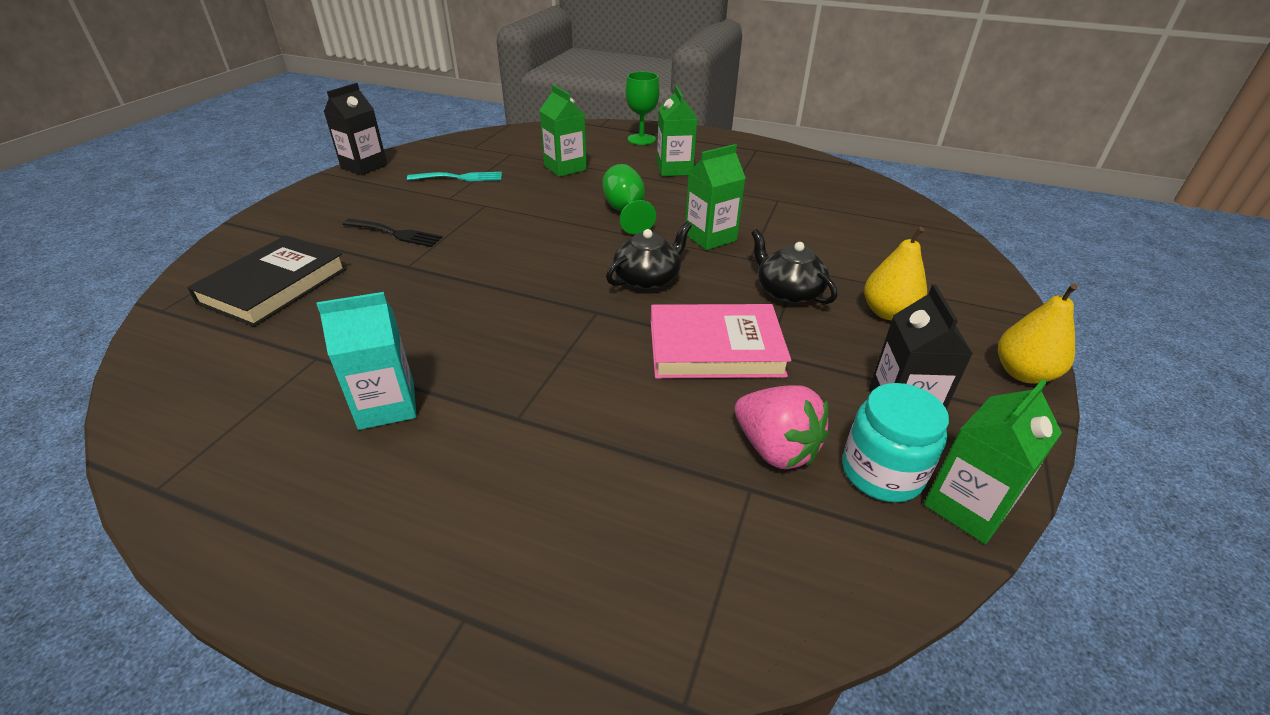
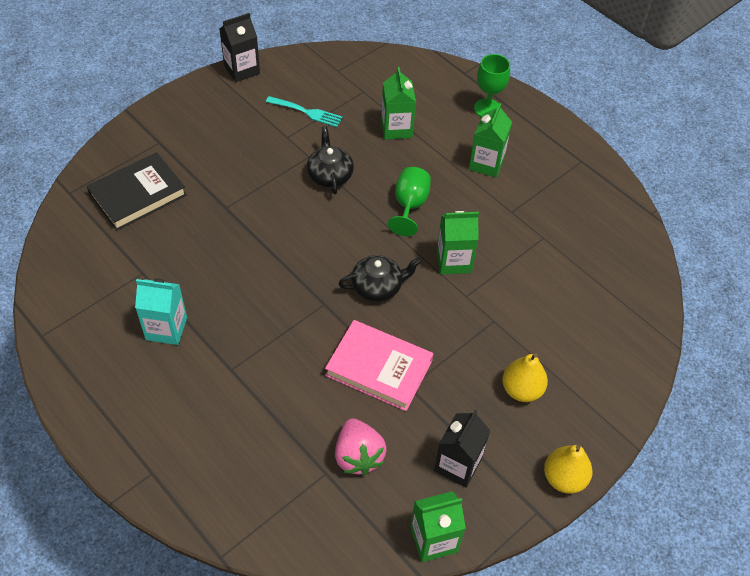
camera: 25 degrees right, 15 degrees up
black fork [343,219,443,247] -> none
black teapot [751,229,837,304] -> black teapot moved to [307,126,354,194]
turquoise jar [842,383,949,502] -> none

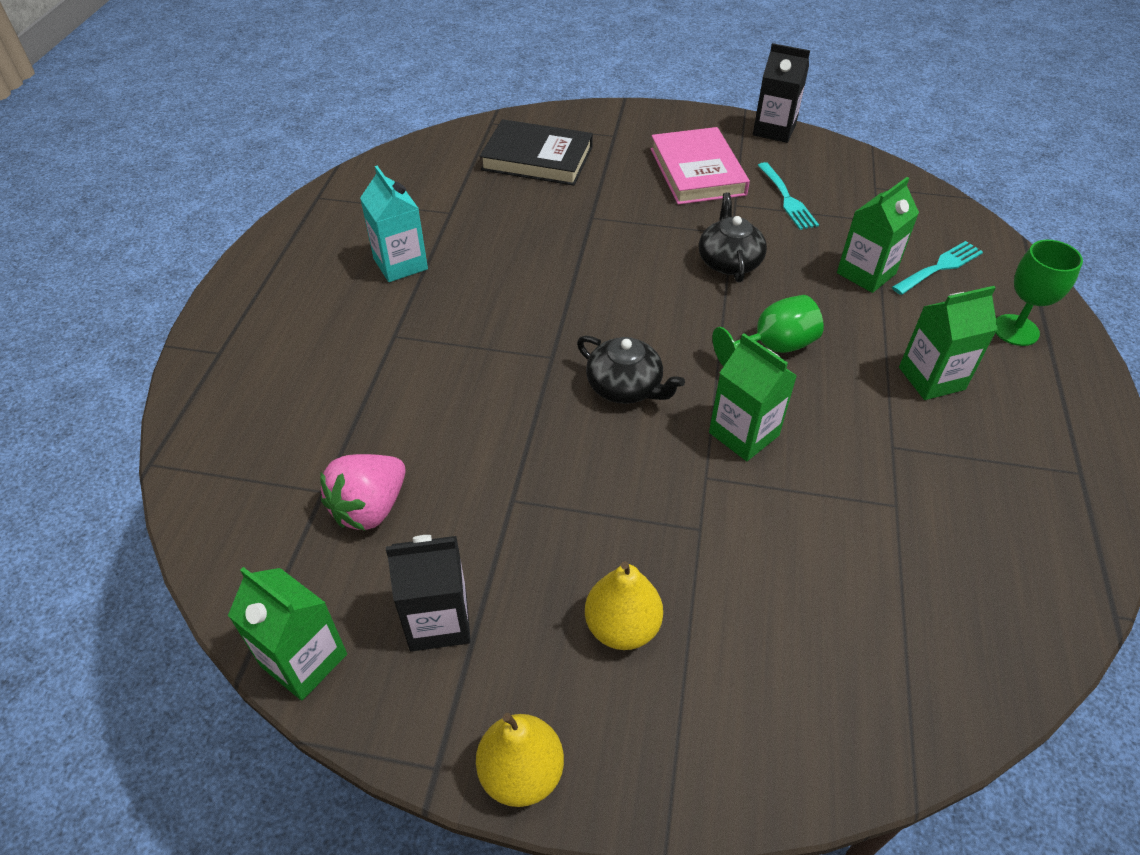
camera: 55 degrees right, 5 degrees down
black teapot [307,126,354,194] -> black teapot turned 45 degrees counterclockwise [699,192,767,282]
pink book [325,320,433,411] -> pink book moved to [651,127,750,205]
none -> turquoise fork [892,241,983,295]

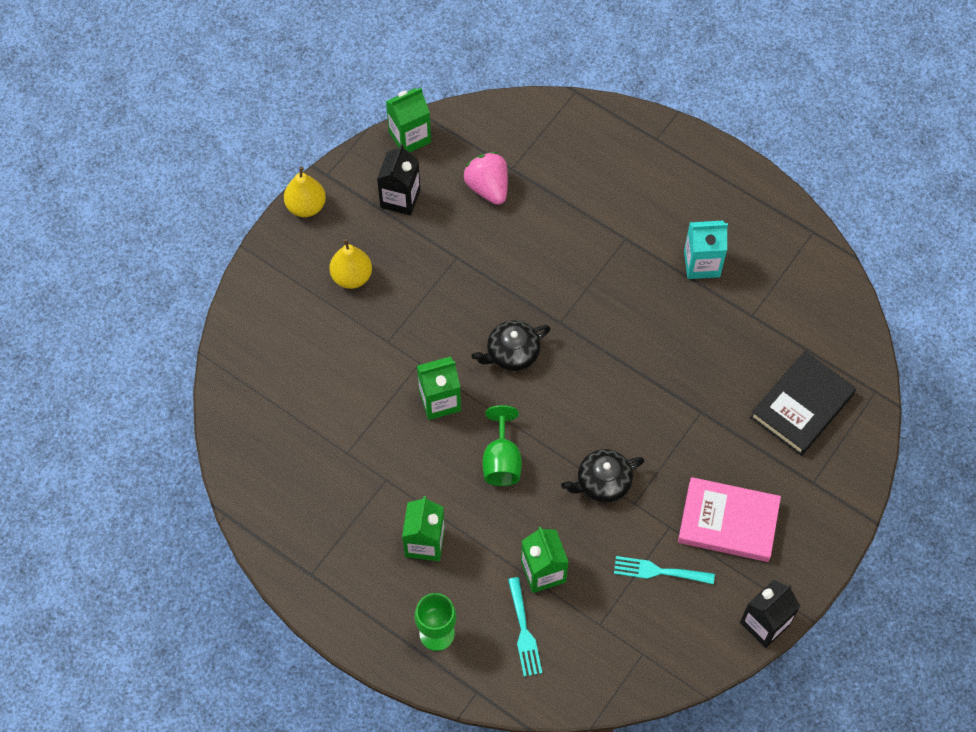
camera: 115 degrees right, 15 degrees up
black teapot [699,192,767,282] -> black teapot turned 135 degrees clockwise [561,449,644,503]

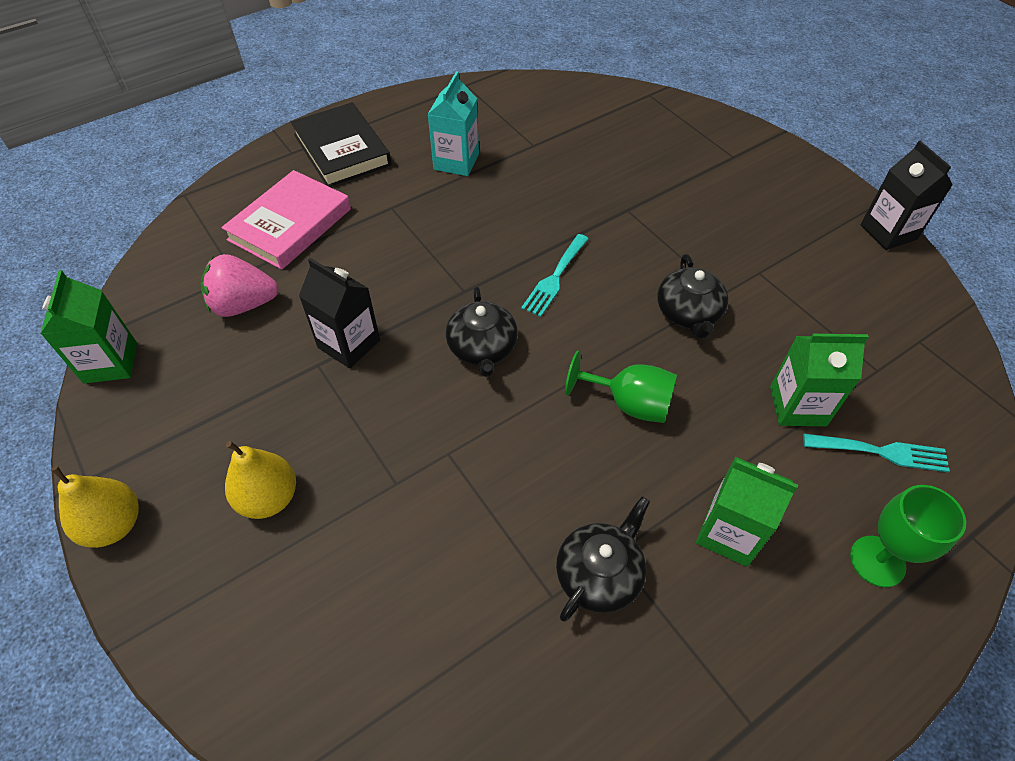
camera: 70 degrees left, 10 degrees down
black carton [377,144,420,215] -> black carton moved to [299,258,380,369]
green carton [417,357,461,420] -> none
turquoise fork [614,556,715,584] -> turquoise fork moved to [521,234,589,317]
pink book [678,477,781,562] -> pink book moved to [221,170,351,270]
black book [750,351,856,456] -> black book moved to [291,102,391,187]
none -> black teapot [556,496,650,621]

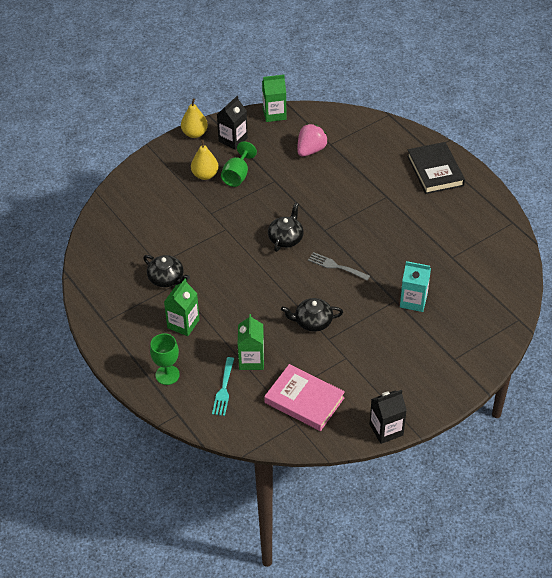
camera: 90 degrees right, 5 degrees down
pink strawberry [200,254,279,317] -> pink strawberry turned 45 degrees clockwise [297,124,328,157]
pink book [221,170,351,270] -> pink book moved to [264,364,345,431]
black book [291,102,391,187] -> black book turned 75 degrees counterclockwise [407,142,465,194]
black carton [299,258,380,369] -> black carton moved to [217,96,248,150]
turquoise carton [427,71,479,176] -> turquoise carton moved to [400,261,431,312]
black teapot [446,287,518,377] -> black teapot turned 120 degrees clockwise [268,203,304,252]
turquoise fork [521,234,589,317] -> grey fork [308,252,370,281]
green goblet [565,351,677,423] -> green goblet moved to [221,141,257,187]

